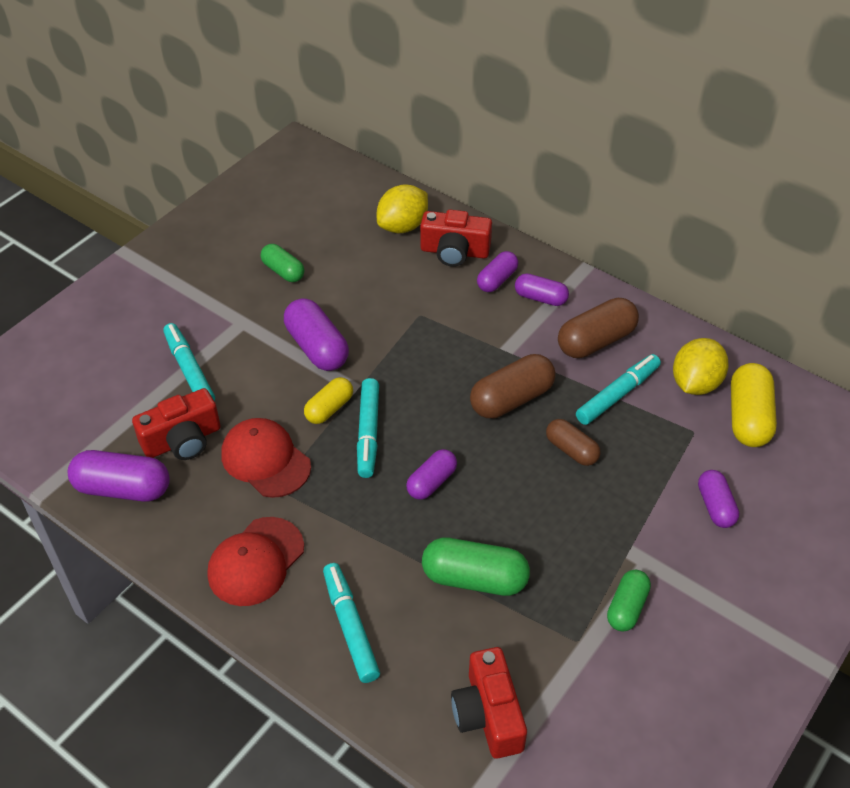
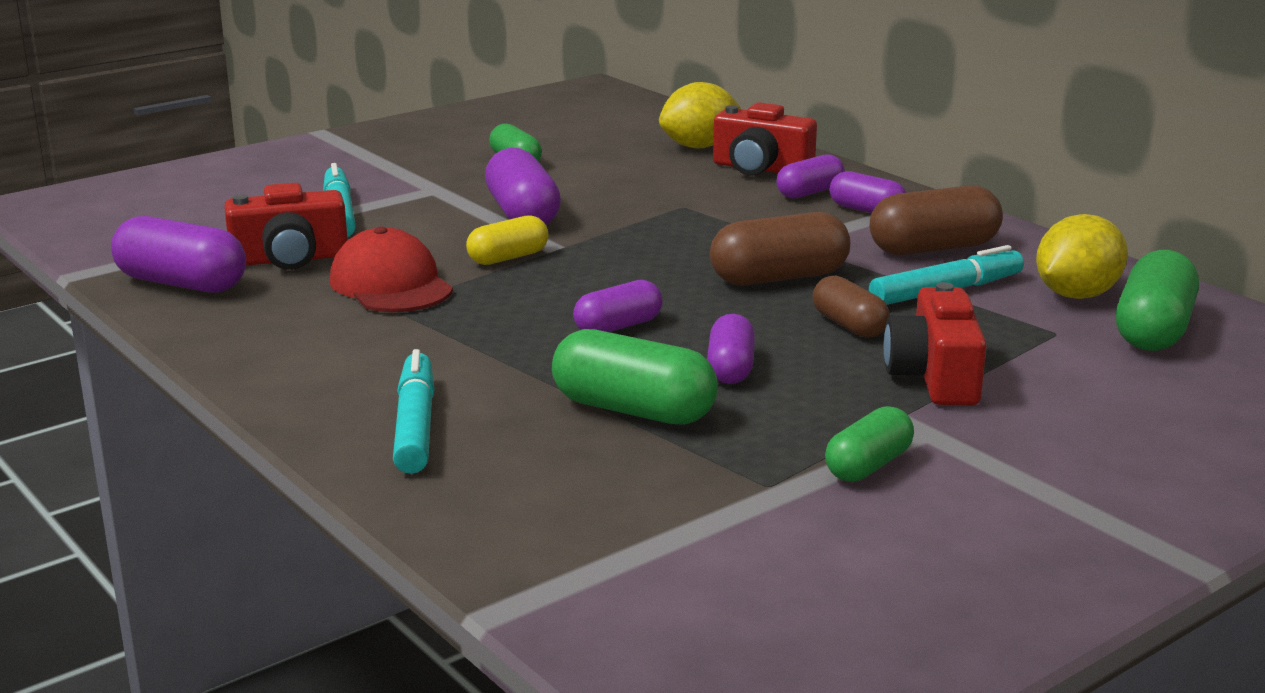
camera: 15 degrees right, 25 degrees down
red cap [208,517,304,606] -> none
turquoise marker [357,378,379,478] -> none
red camera [451,647,527,759] -> red camera moved to [884,282,987,405]
purple capsule [698,470,739,528] -> purple capsule moved to [707,314,755,384]
yellow capsule [731,363,777,447] -> green capsule [1116,250,1199,351]

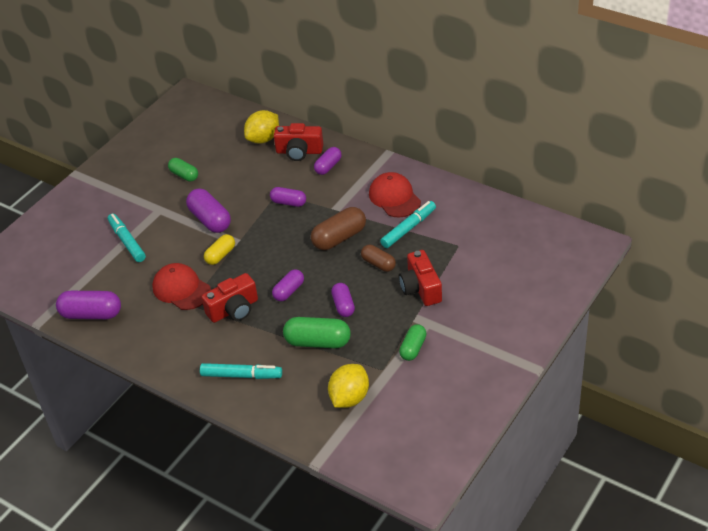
camera: 15 degrees left, 20 degrees up
red camera [224,183,348,270] -> red camera moved to [201,273,258,323]
turquoise marker [393,349,434,474] -> turquoise marker turned 120 degrees clockwise [200,363,282,379]
purple capsule [830,171,906,213] -> purple capsule moved to [270,187,306,207]
brown capsule [870,185,1003,255] -> red cap [369,172,421,217]
yellow lemon [1036,214,1128,299] -> yellow lemon moved to [328,364,369,408]
green capsule [1116,250,1199,351] -> none

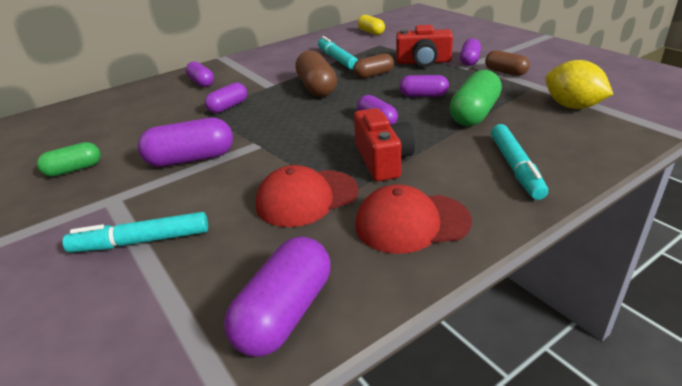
camera: 70 degrees left, 10 degrees down
turquoise marker [200,363,282,379] -> turquoise marker turned 150 degrees clockwise [491,124,548,200]
yellow capsule [204,234,235,265] -> yellow capsule moved to [358,15,385,35]
yellow lemon [244,110,279,144] -> none
red camera [274,123,323,161] -> none
red cap [369,172,421,217] -> red cap moved to [356,184,472,254]
green capsule [399,324,427,361] -> brown capsule [485,50,530,76]
none -> purple capsule [460,38,481,66]

